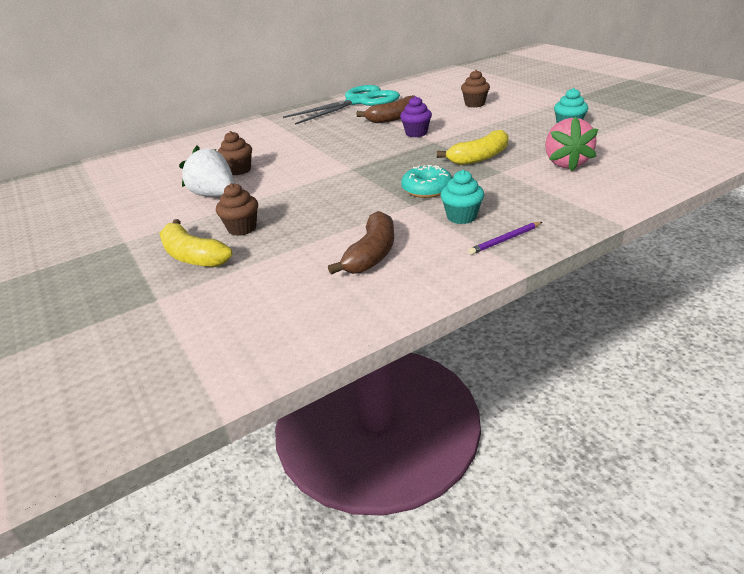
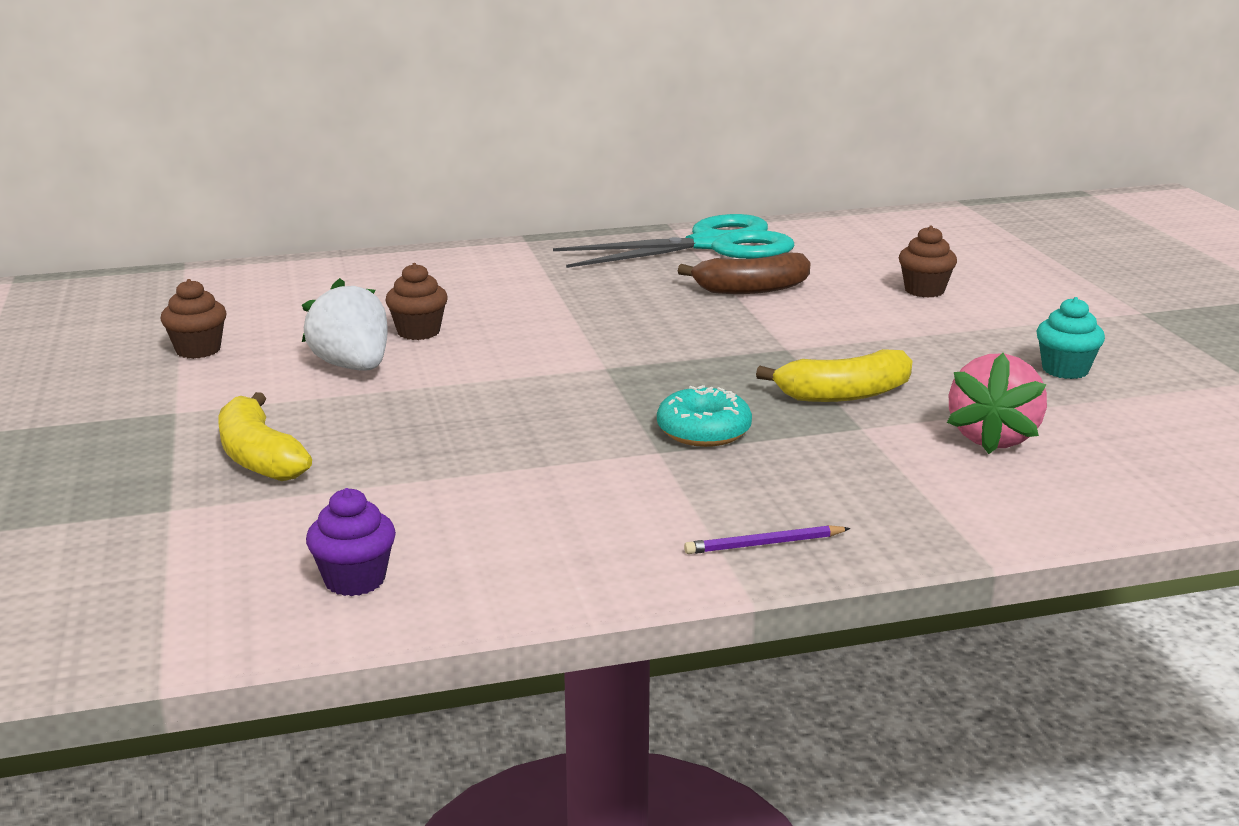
camera: 15 degrees right, 10 degrees down
brown cupcake [216,183,258,236] -> brown cupcake moved to [161,279,227,359]
brown banana [328,211,394,275] -> none
purple cupcake [400,96,432,137] -> purple cupcake moved to [306,488,396,596]
turquoise cupcake [441,170,484,224] -> none

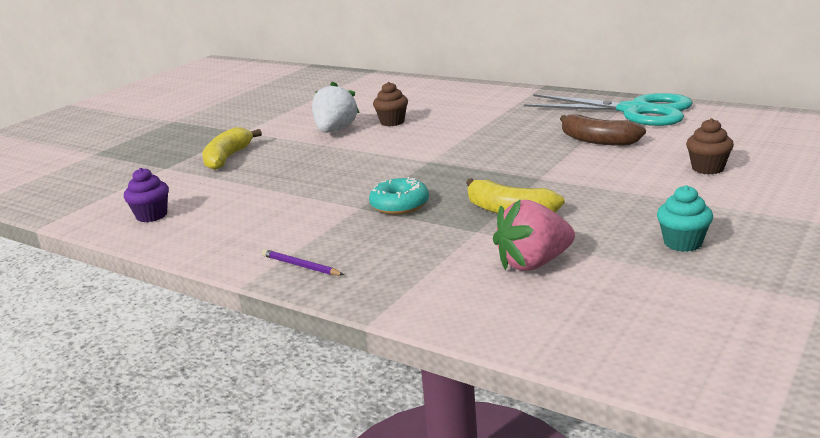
camera: 50 degrees right, 0 degrees up
brown cupcake [161,279,227,359] -> none

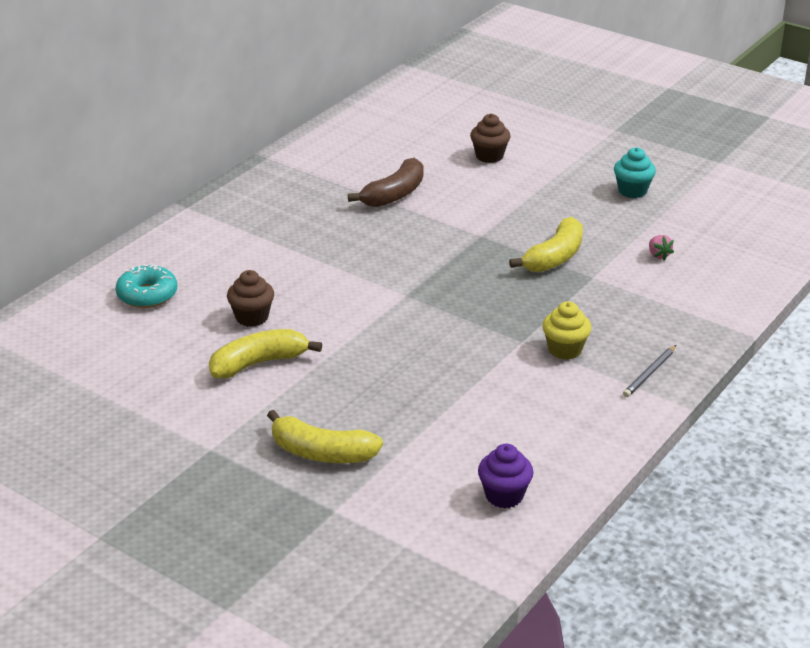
camera: 90 degrees left, 10 degrees up
purple pencil [262,249,344,275] -> grey pencil [623,345,676,397]
white strawberry [312,81,360,133] -> yellow banana [209,329,322,379]
turquoise donut [369,177,429,215] -> turquoise donut moved to [116,265,177,308]
pink strawberry [493,199,575,271] -> pink strawberry [649,235,674,260], size x0.43
turquoise scissors [524,93,693,126] -> none
none -> yellow cupcake [542,301,591,360]

